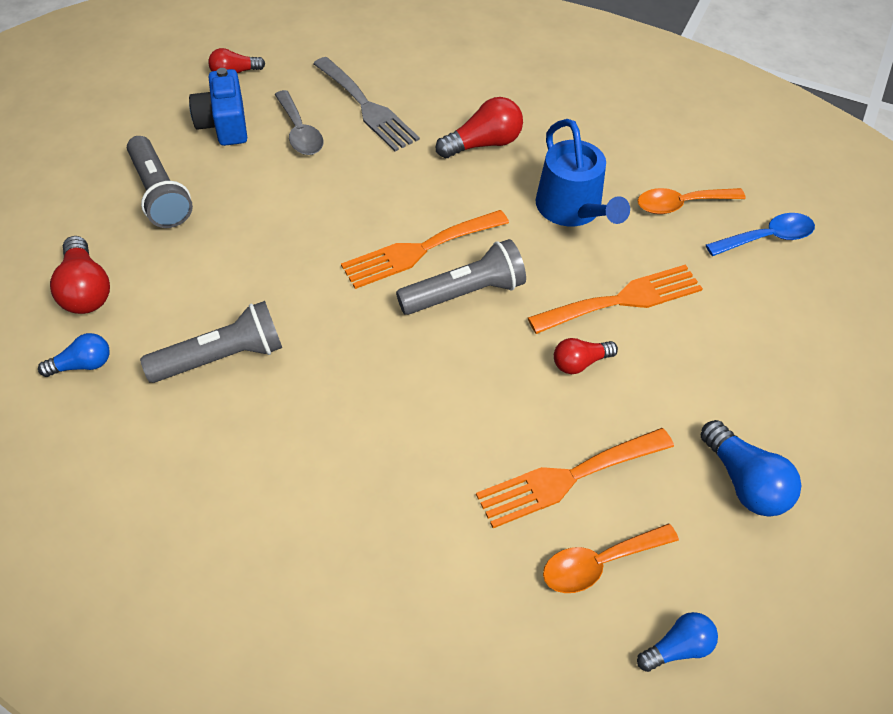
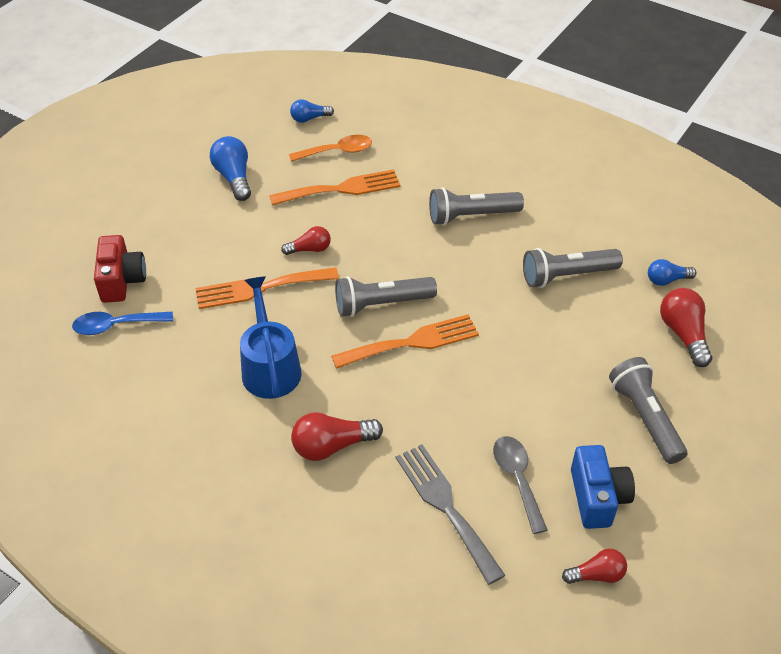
camera: 170 degrees left, 5 degrees down
orange spoon [638,188,746,214] -> none
none -> red camera [94,235,146,303]
none -> grey flashlight [429,187,524,225]

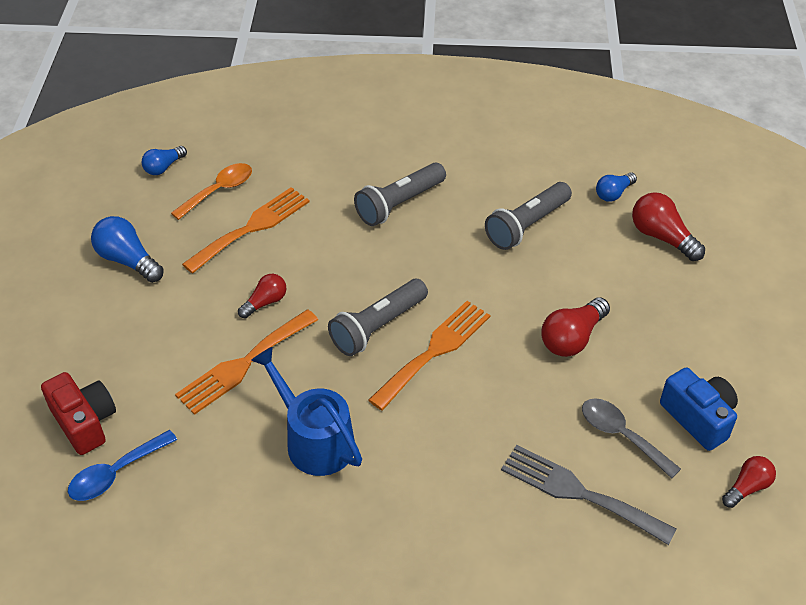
camera: 30 degrees left, 0 degrees up
red light bulb [291,412,383,461] -> red light bulb moved to [541,297,610,357]
grey flashlight [609,357,687,464] -> none

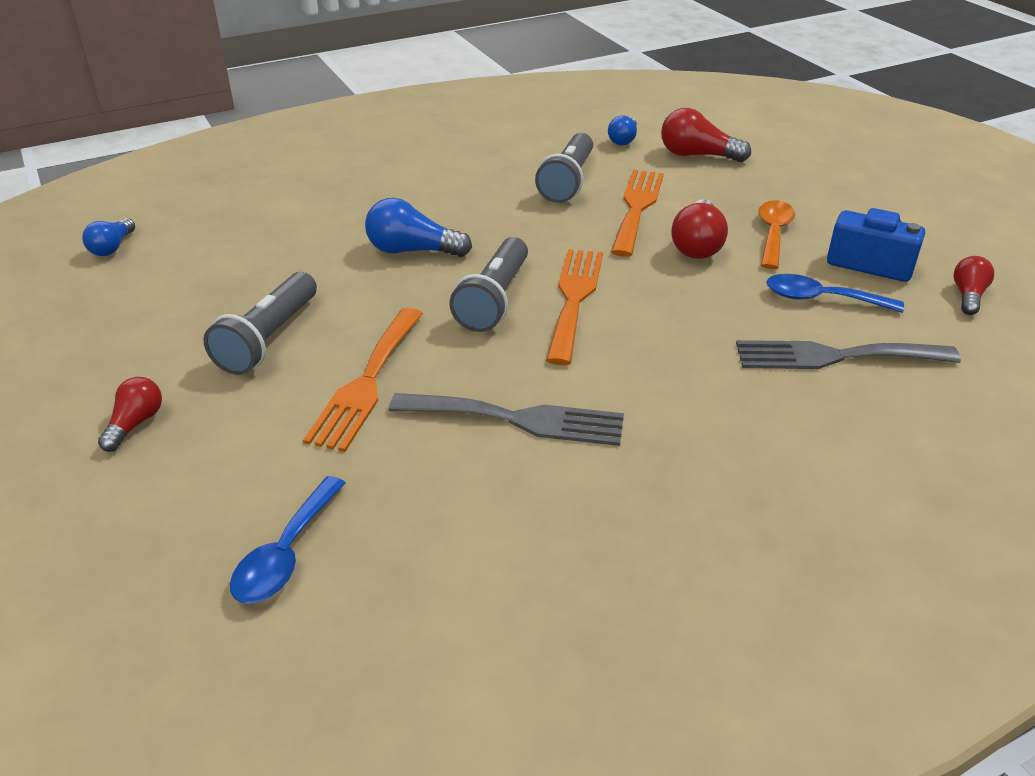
camera: 30 degrees left, 10 degrees down
red camera [41,372,116,455] -> none
blue light bulb [91,216,164,283] -> blue light bulb moved to [365,198,472,257]
orange spoon [171,163,252,220] -> orange spoon moved to [758,200,795,269]
orange fork [182,187,310,274] -> orange fork moved to [611,170,664,257]
red light bulb [238,274,286,318] -> red light bulb moved to [98,377,162,452]
blue watering can [251,347,362,476] -> grey fork [389,393,624,446]
grey flashlight [354,163,446,226] -> grey flashlight moved to [204,272,317,375]
grey spoon [582,398,681,479] -> blue spoon [766,274,904,313]

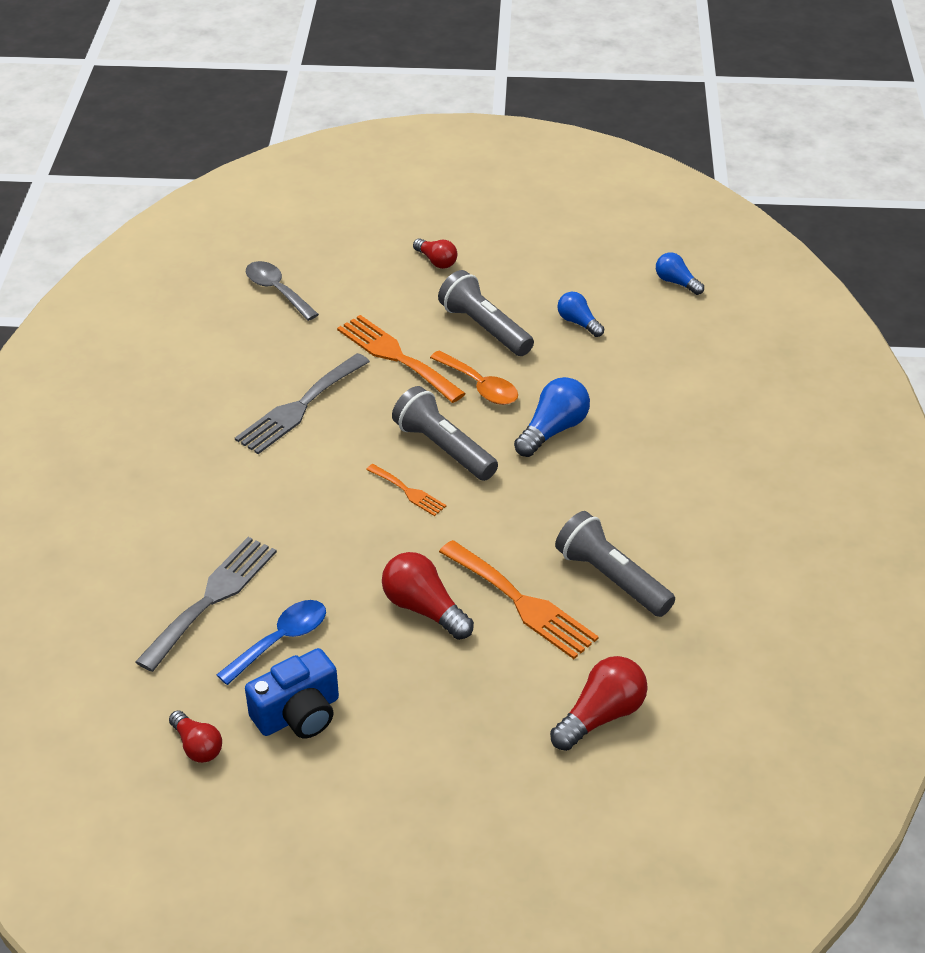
camera: 120 degrees right, 5 degrees up
blue spoon [230,476,346,604] -> grey spoon [246,261,319,321]
orange fork [546,249,603,365] -> orange fork [366,464,446,516], size x0.53
blue light bulb [608,115,637,145] -> blue light bulb moved to [557,292,604,337]
orange spoon [758,200,795,269] -> orange spoon moved to [430,350,518,405]

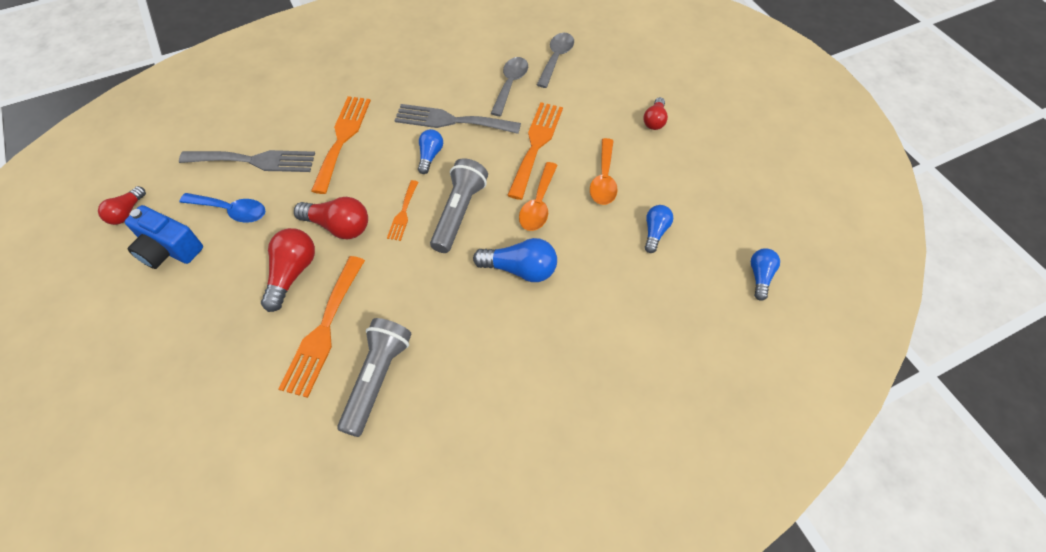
camera: 60 degrees right, 15 degrees up
grey flashlight [438,270,534,356] -> orange spoon [590,138,618,205]
red light bulb [550,656,648,751] -> red light bulb moved to [294,197,368,239]
none -> orange fork [311,96,371,194]
none -> blue light bulb [418,129,443,174]
none -> grey spoon [491,57,528,116]

